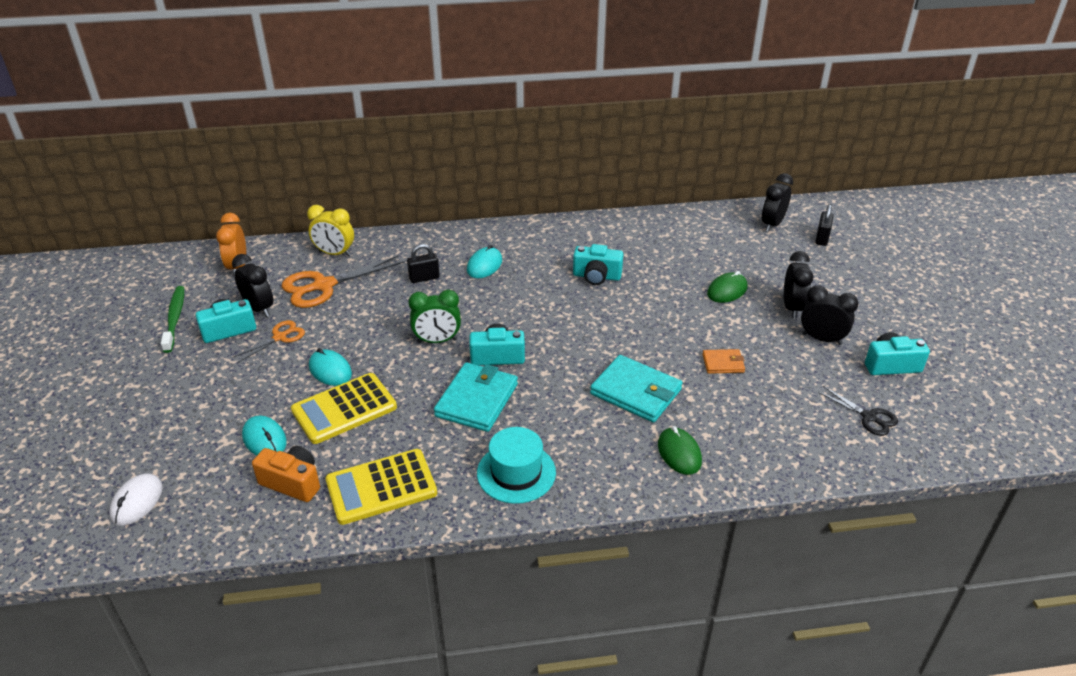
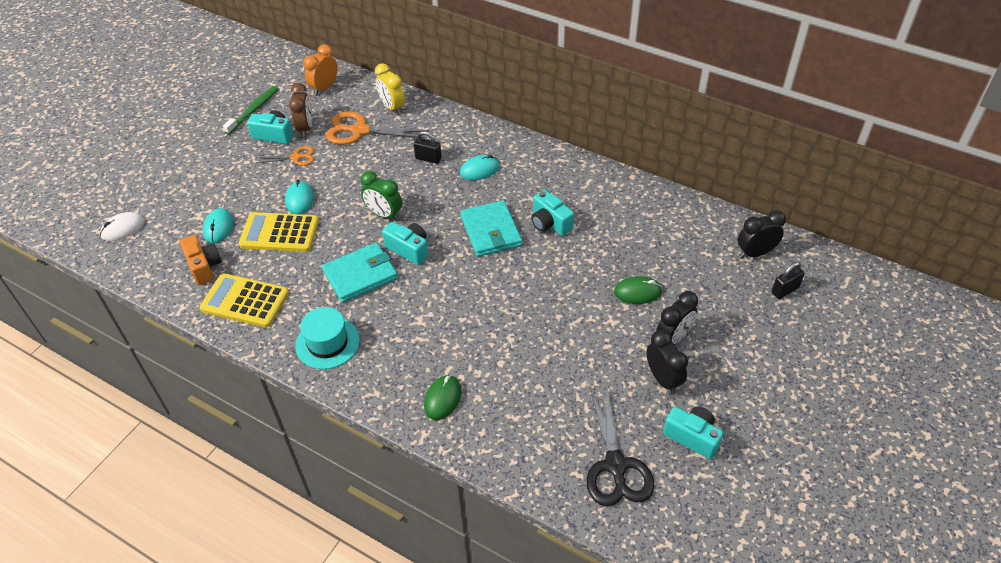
camera: 40 degrees right, 10 degrees up
black clock [232,254,273,317] -> brown clock [289,83,312,137]
turquoise wallet [590,355,682,423] -> turquoise wallet moved to [460,200,522,257]
orange wallet [702,349,745,374] -> none
black scissors [818,386,898,436] -> black scissors [587,382,654,506], size x1.80

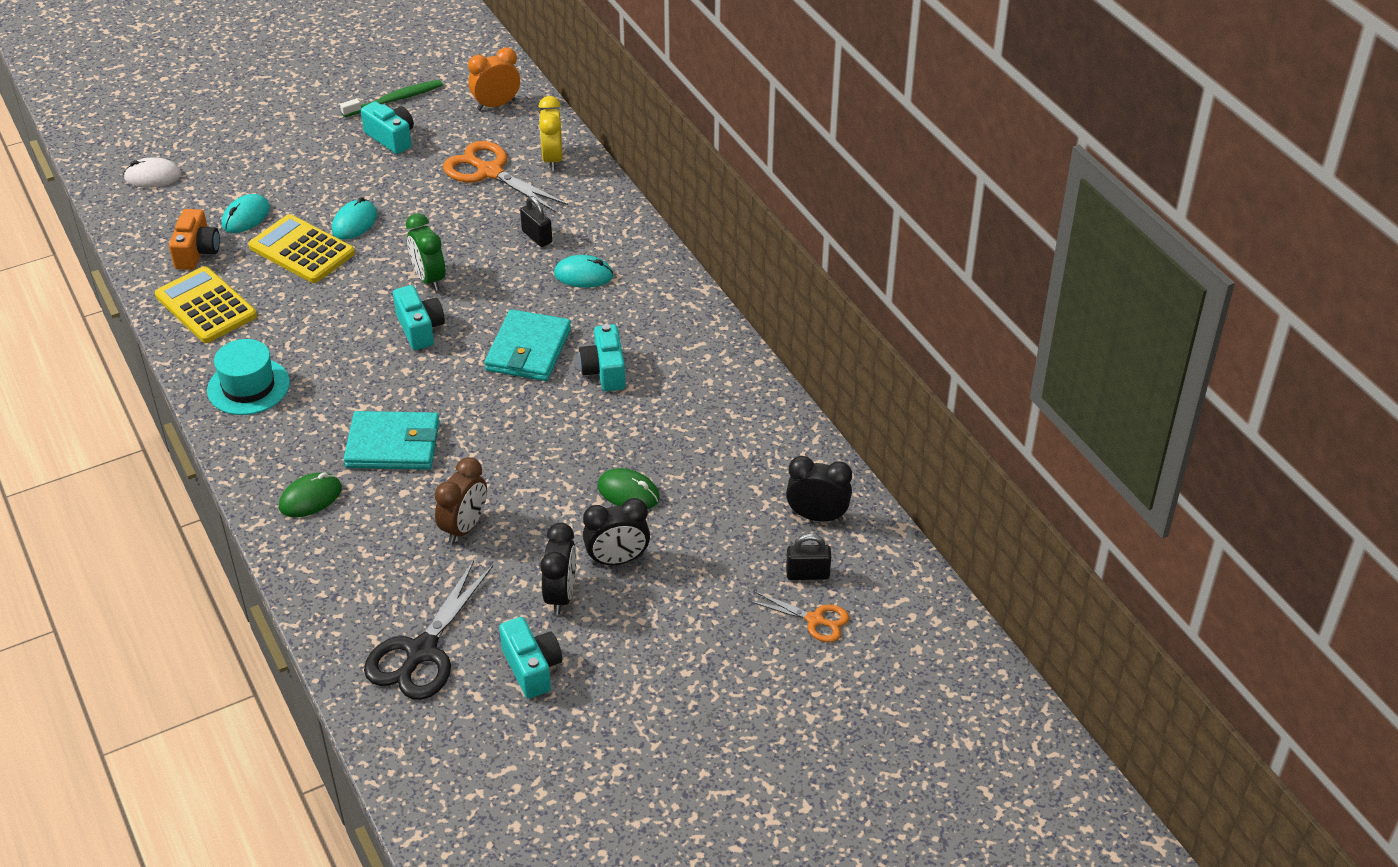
camera: 30 degrees right, 5 degrees down
orange scissors [256,146,314,165] -> orange scissors moved to [750,592,849,642]
brown clock [289,83,312,137] -> brown clock moved to [435,457,487,544]
turquoise wallet [322,243,398,303] -> turquoise wallet moved to [344,411,440,470]

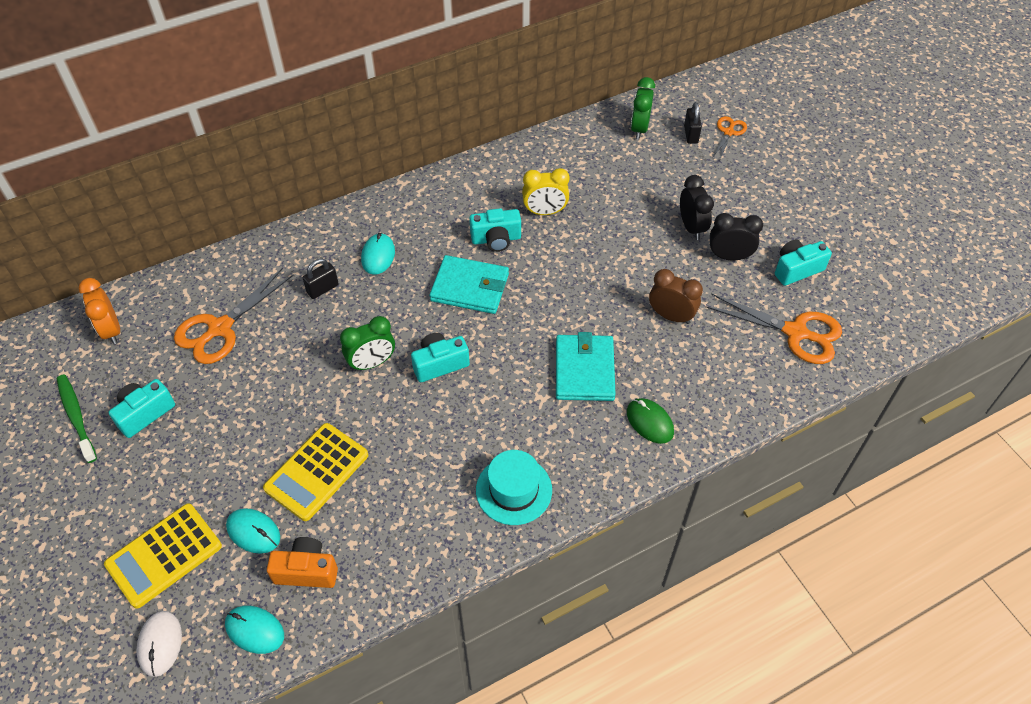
camera: 90 degrees left, 10 degrees up
yellow calculator [155,266,257,343] -> yellow calculator moved to [104,503,222,609]
turquoise mouse [332,197,377,240] -> turquoise mouse moved to [225,606,284,654]
black scissors [364,560,493,700] -> orange scissors [705,293,842,364]
yellow clock [539,96,562,171] -> yellow clock moved to [522,168,570,215]
green mouse [598,468,660,509] -> none
black clock [786,456,852,522] -> green clock [631,77,655,139]

